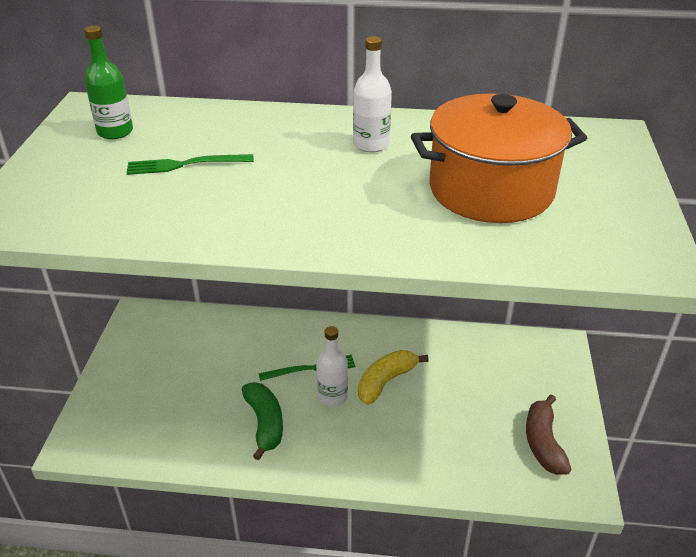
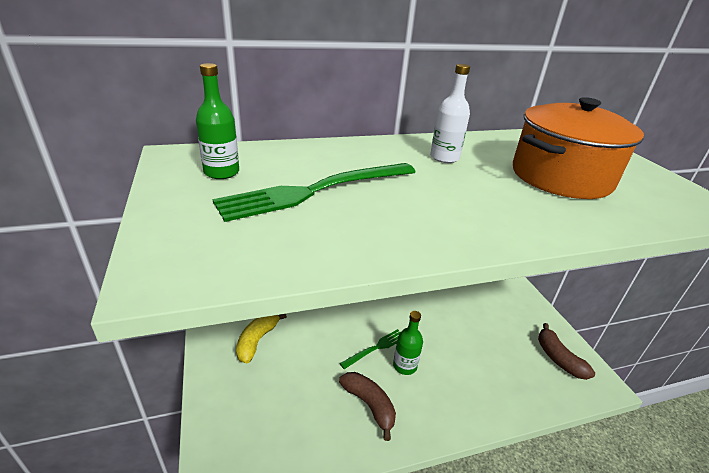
camera: 25 degrees left, 5 degrees down
green fork [127,154,254,175] -> green fork [213,163,416,222], size x1.81
green banana [242,382,283,460] -> brown banana [339,372,396,441]
white bottle [316,326,348,407] -> green bottle [393,311,423,375]
yellow banana [358,350,429,405] -> yellow banana moved to [236,314,287,363]

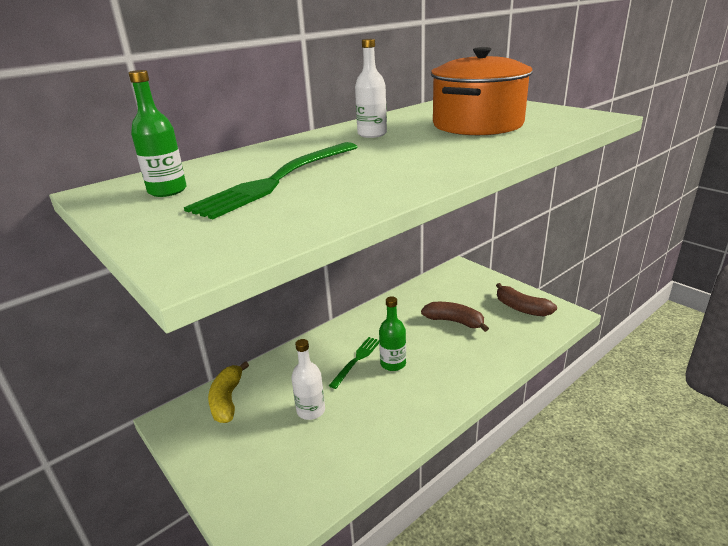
camera: 20 degrees left, 5 degrees down
brown banana [339,372,396,441] -> brown banana moved to [421,302,489,332]
none -> white bottle [291,339,325,420]

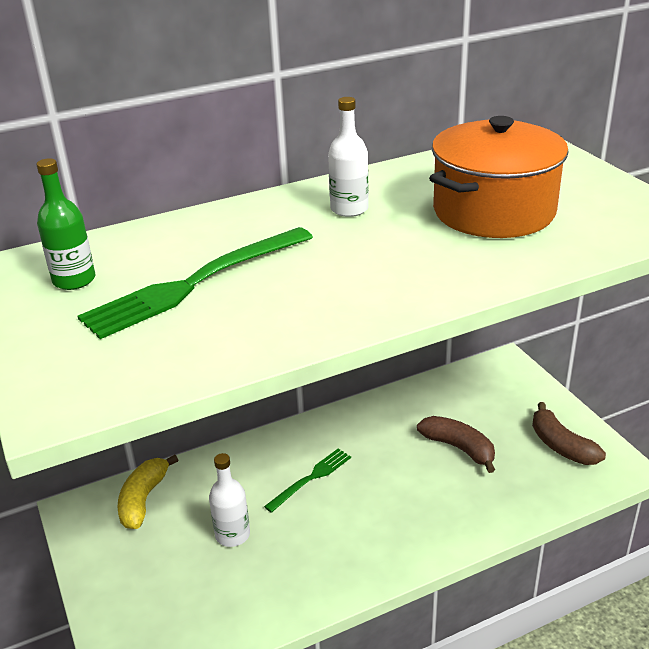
camera: 15 degrees right, 5 degrees up
green bottle [379,296,406,371] -> none

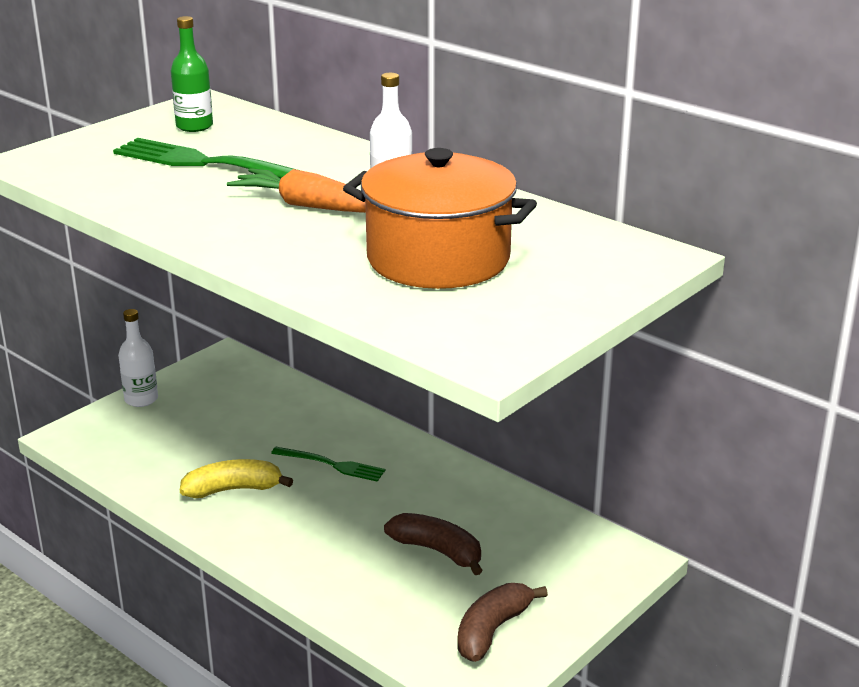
camera: 65 degrees right, 5 degrees down
yellow banana [118,455,178,529] -> yellow banana moved to [180,459,293,498]
white bottle [209,453,250,547] -> white bottle moved to [118,309,158,407]
brown banana [417,416,495,473] -> brown banana turned 75 degrees counterclockwise [384,513,483,575]
none -> orange carrot [227,168,366,213]

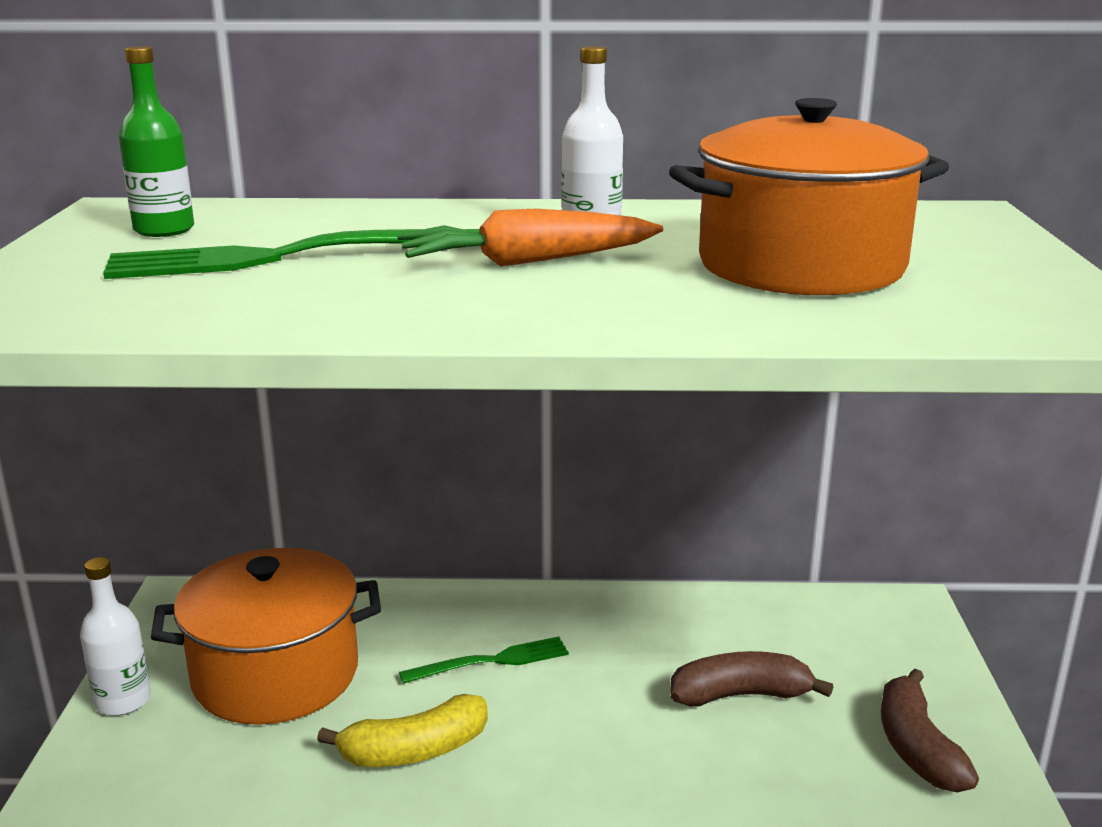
camera: 40 degrees left, 5 degrees down
yellow banana [180,459,293,498] -> yellow banana turned 150 degrees counterclockwise [317,694,488,767]
none -> orange pot [151,548,381,725]

